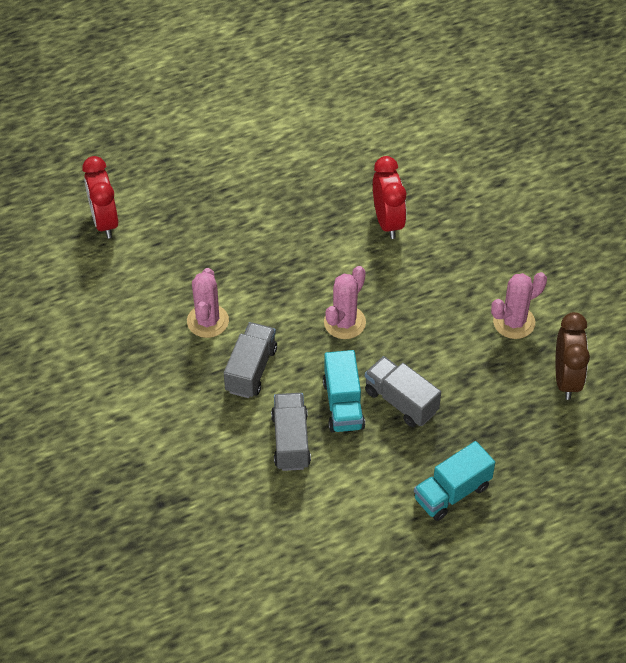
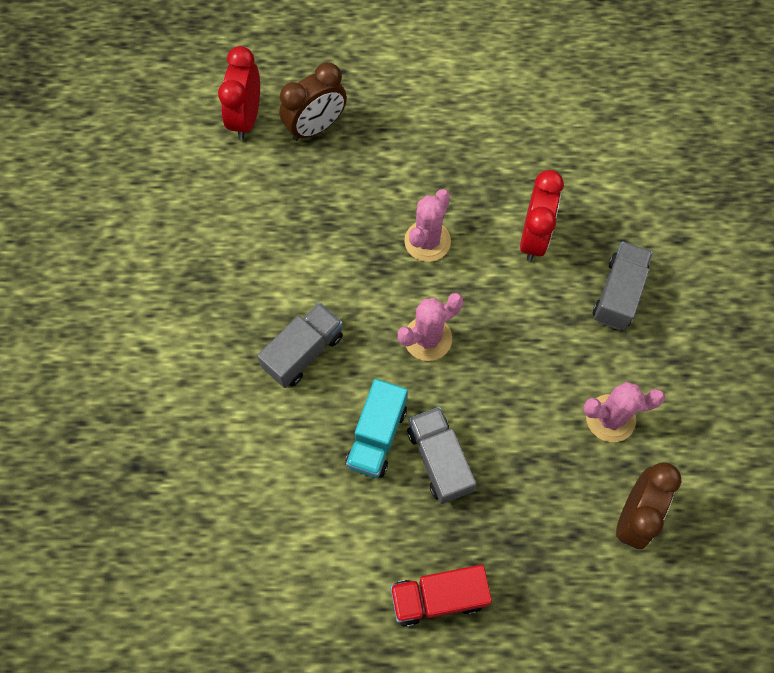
camera: 25 degrees right, 15 degrees up
pink cactus [187,268,229,338] -> pink cactus moved to [404,189,451,262]
grey truck [271,393,311,471] -> grey truck moved to [593,242,652,330]
turquoise truck [414,441,495,521] -> red truck [390,565,492,627]
none -> brown clock [279,62,347,141]

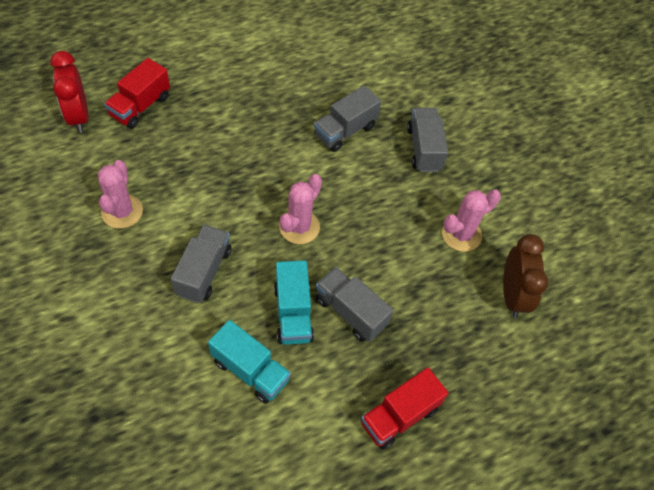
camera: 30 degrees left, 10 degrees down
brown clock [279,62,347,141] -> red truck [104,58,170,129]
pink cactus [404,189,451,262] -> pink cactus moved to [98,160,143,228]
red clock [520,170,564,261] -> grey truck [314,86,381,152]
none -> turquoise truck [208,320,291,404]

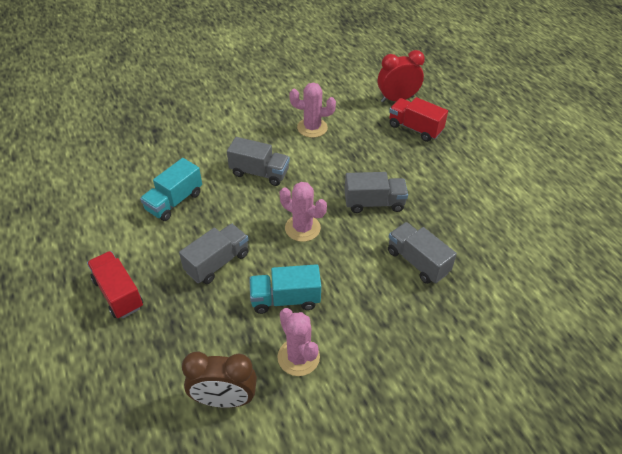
camera: 95 degrees right, 10 degrees down
turquoise truck [274,260,314,345] -> turquoise truck moved to [249,264,321,314]
grey truck [407,108,448,172] -> grey truck moved to [344,172,408,213]

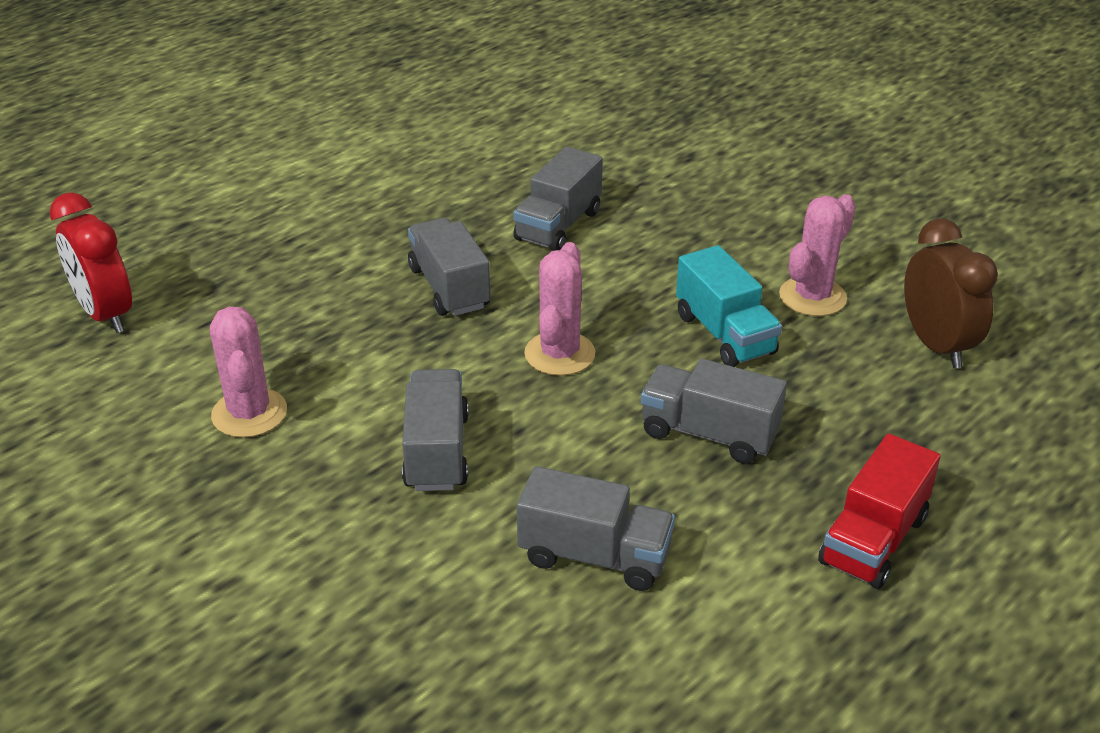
camera: 110 degrees left, 10 degrees down
turquoise truck [140,158,202,221] -> grey truck [517,466,675,591]
red truck [389,97,448,142] -> none

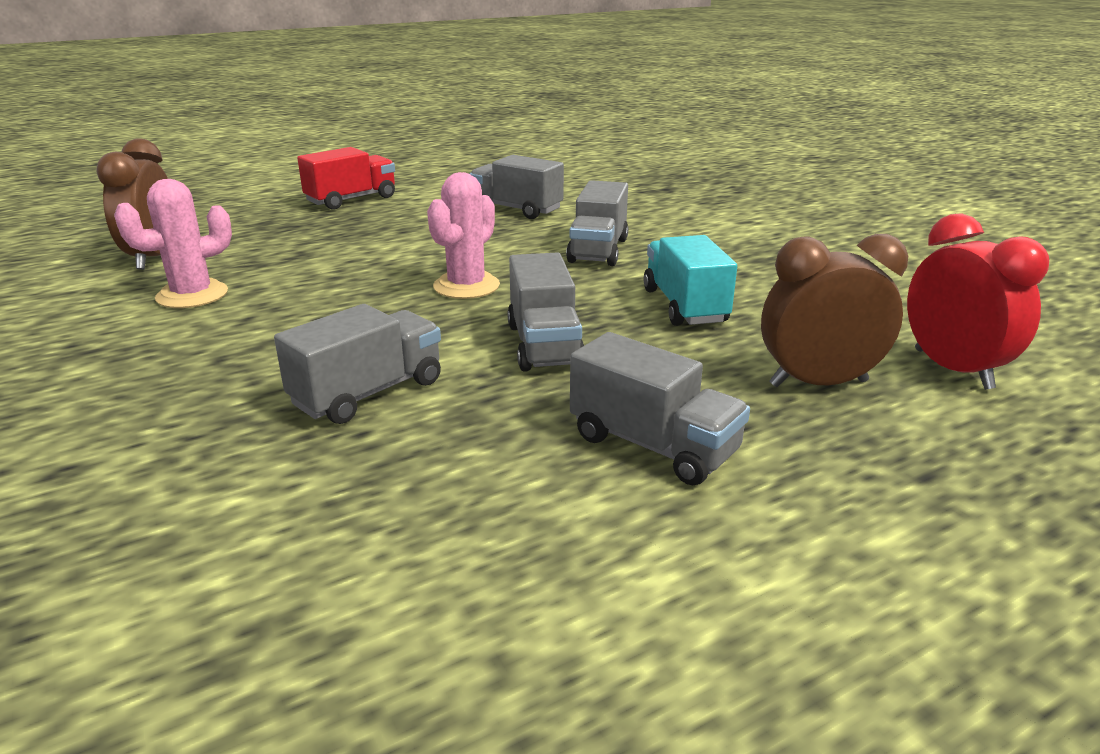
camera: 165 degrees left, 10 degrees down
pink cactus [210,306,287,438] -> none
grey truck [641,359,787,464] -> grey truck moved to [570,332,750,485]
turquoise truck [676,245,782,367] -> turquoise truck moved to [644,235,737,326]
none -> brown clock [761,234,908,387]

